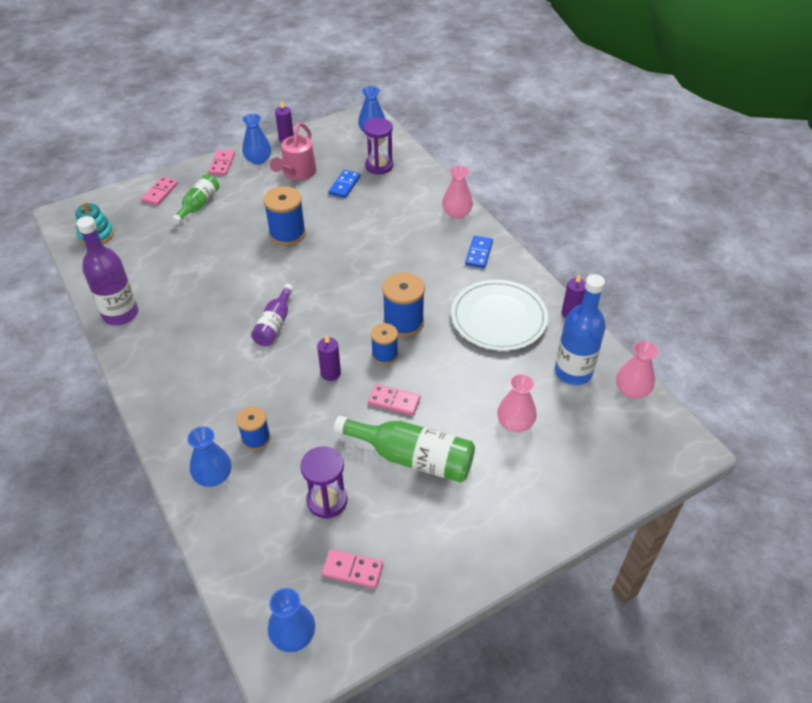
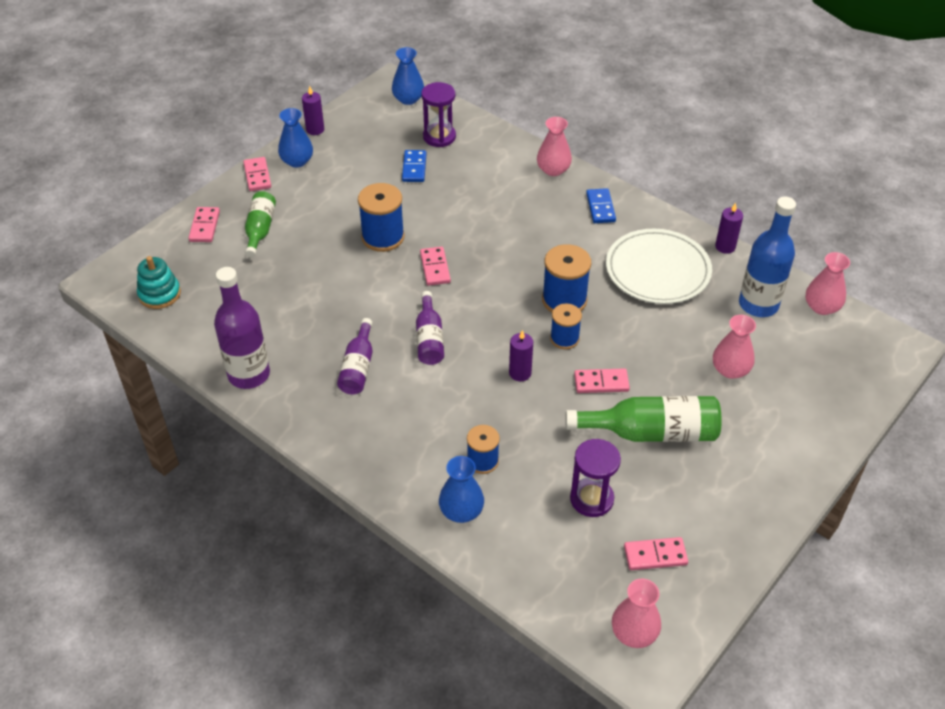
camera: 20 degrees left, 0 degrees up
blue vase [268,588,315,652] -> pink vase [612,579,661,648]
pink watering can [270,122,316,181] -> none
none -> purple bottle [337,318,373,394]
none -> pink domino [420,247,451,286]

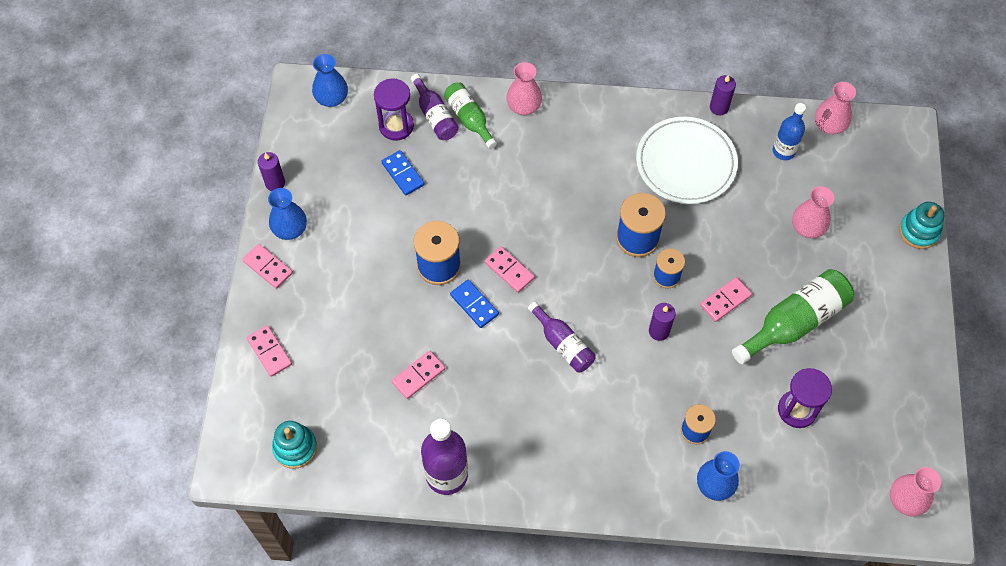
camera: 35 degrees left, 15 degrees up
green bottle [245,191,276,258] -> green bottle moved to [444,83,497,149]
purple bottle [337,318,373,394] -> purple bottle moved to [411,74,459,140]
blue domino [586,188,616,223] -> blue domino moved to [450,280,499,328]
pink domino [624,537,688,570] -> pink domino moved to [392,351,445,399]
blue bottle [739,197,796,317] -> blue bottle [773,103,806,160], size x0.62
none -> turquoise stacking toy [899,202,944,249]

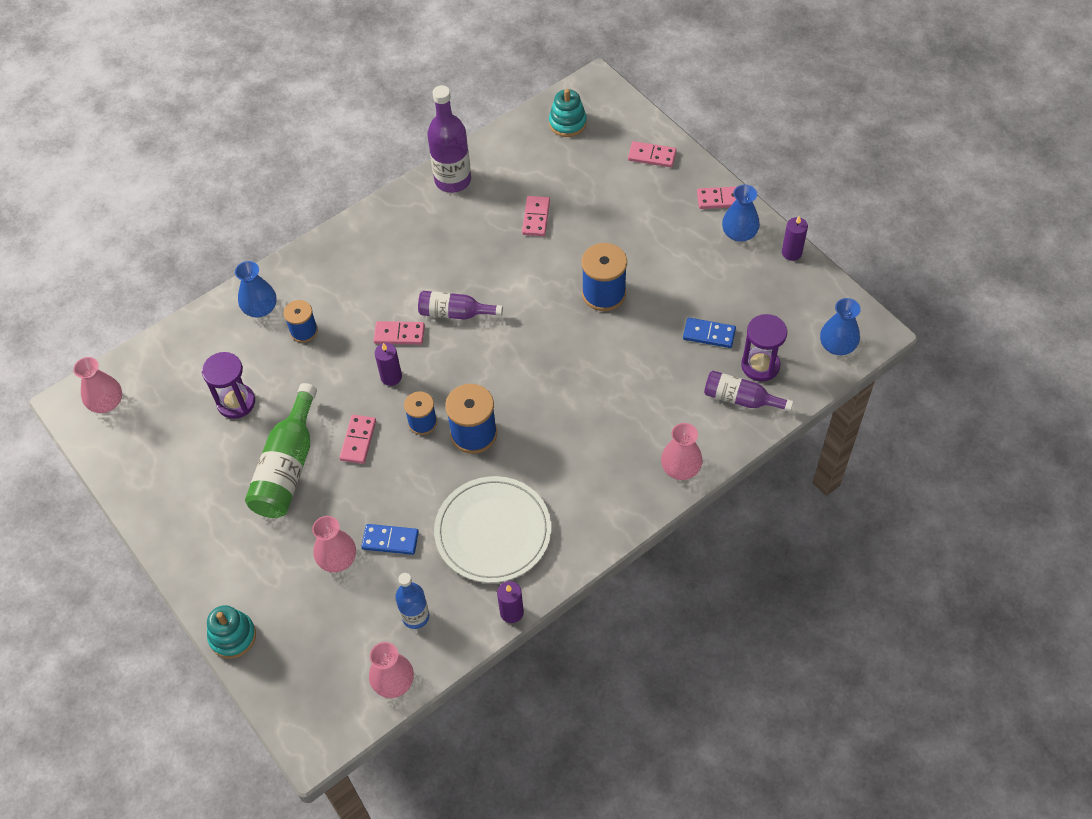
camera: 140 degrees right, 5 degrees down
green bottle [444,83,497,149] -> none
blue domino [450,280,499,328] -> blue domino moved to [361,524,419,555]
pink domino [485,246,535,293] -> pink domino moved to [374,321,425,345]

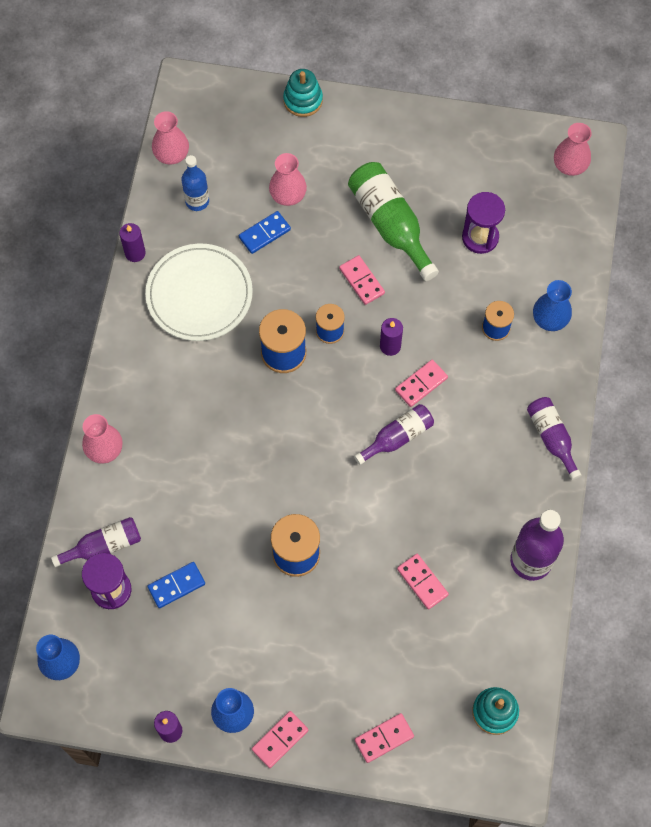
camera: 135 degrees right, 10 degrees up
none -> purple bottle [527,397,581,480]

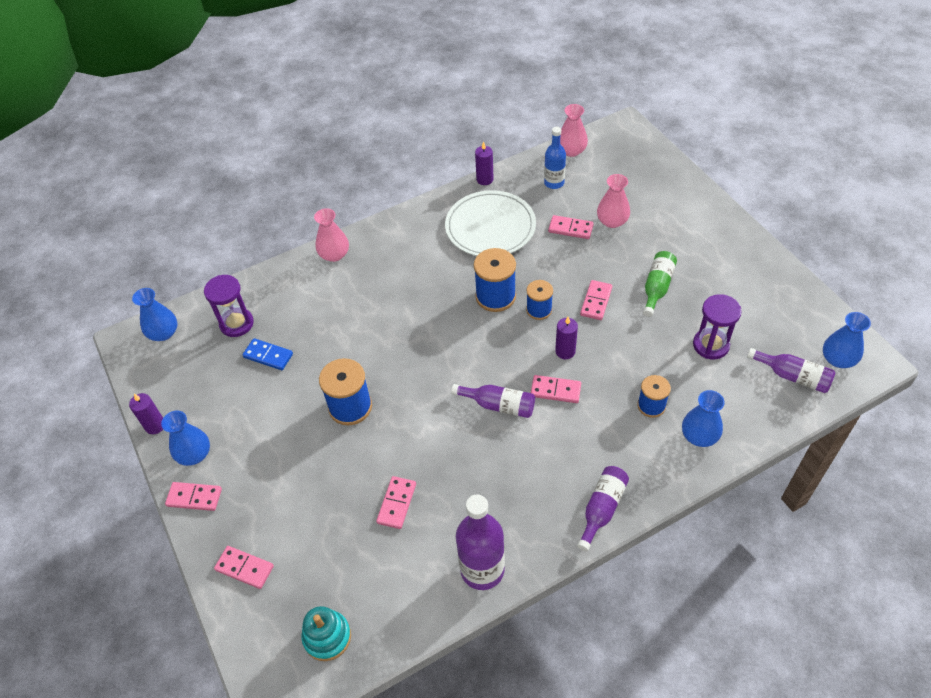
camera: 55 degrees right, 15 degrees down
purple bottle [51,517,141,567] -> purple bottle moved to [747,348,835,393]
blue domino [239,211,291,254] -> pink domino [548,215,594,239]
turquoise stacking toy [283,69,323,117] -> none
green bottle [348,162,439,281] -> green bottle [643,251,677,317], size x0.62
pink vase [554,123,592,176] -> blue vase [823,312,871,368]

